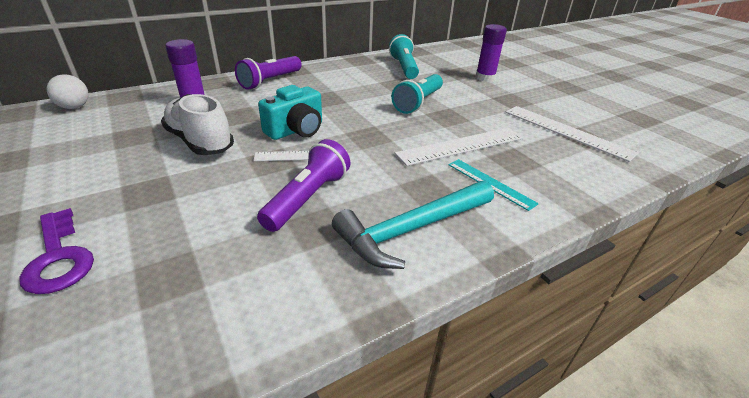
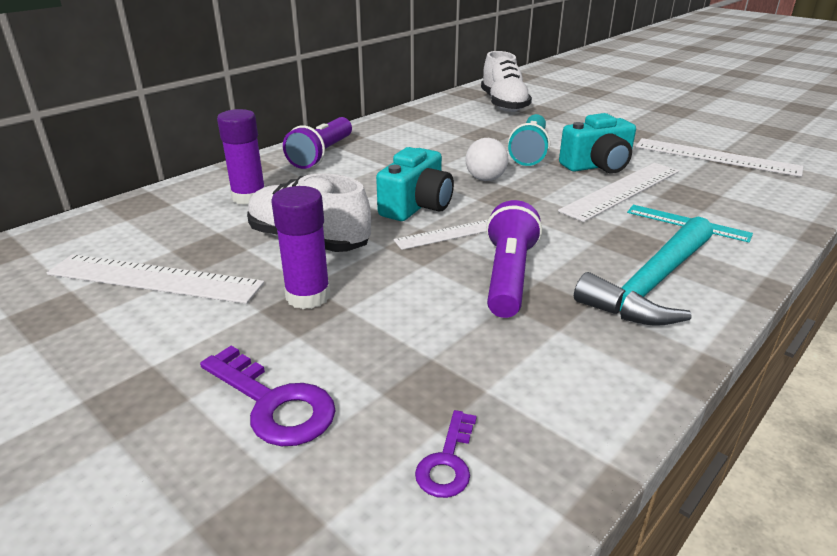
camera: 15 degrees left, 5 degrees down
white ball [47,74,89,109] -> white ball moved to [465,138,508,181]
turquoise flashlight [389,34,419,79] -> none
purple glue stick [475,24,507,82] -> purple glue stick moved to [272,186,330,309]
none -> white ruler [47,254,264,304]
none -> purple key [415,410,477,498]
none -> white shoe [481,51,532,112]
none -> turquoise camera [559,113,636,173]

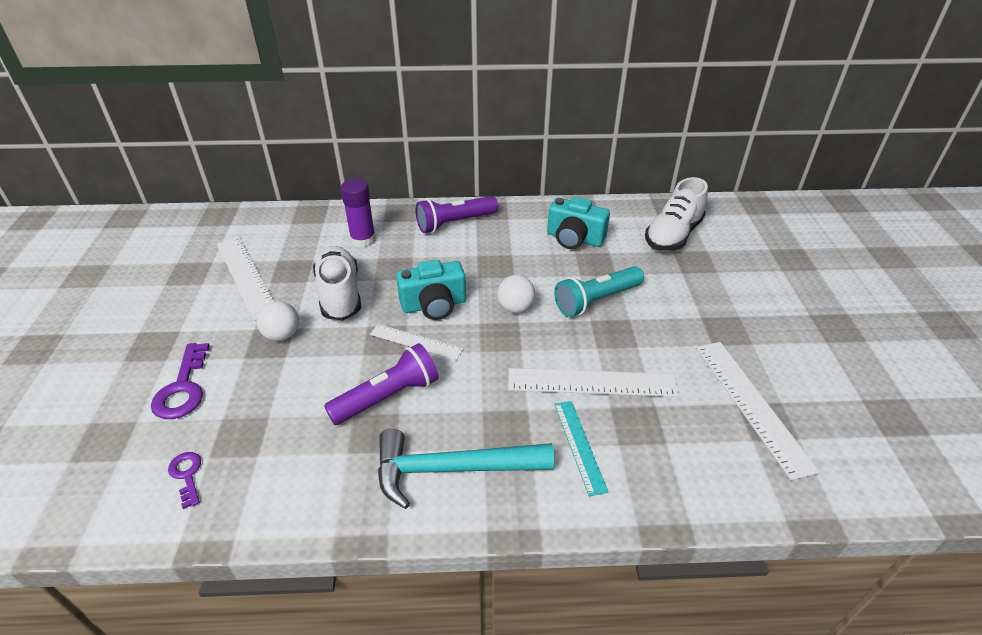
camera: 45 degrees right, 10 degrees up
purple glue stick [272,186,330,309] -> white ball [257,301,299,341]
purple key [415,410,477,498] -> purple key turned 90 degrees clockwise [168,452,201,509]
turquoise camera [559,113,636,173] -> turquoise camera moved to [547,197,610,249]

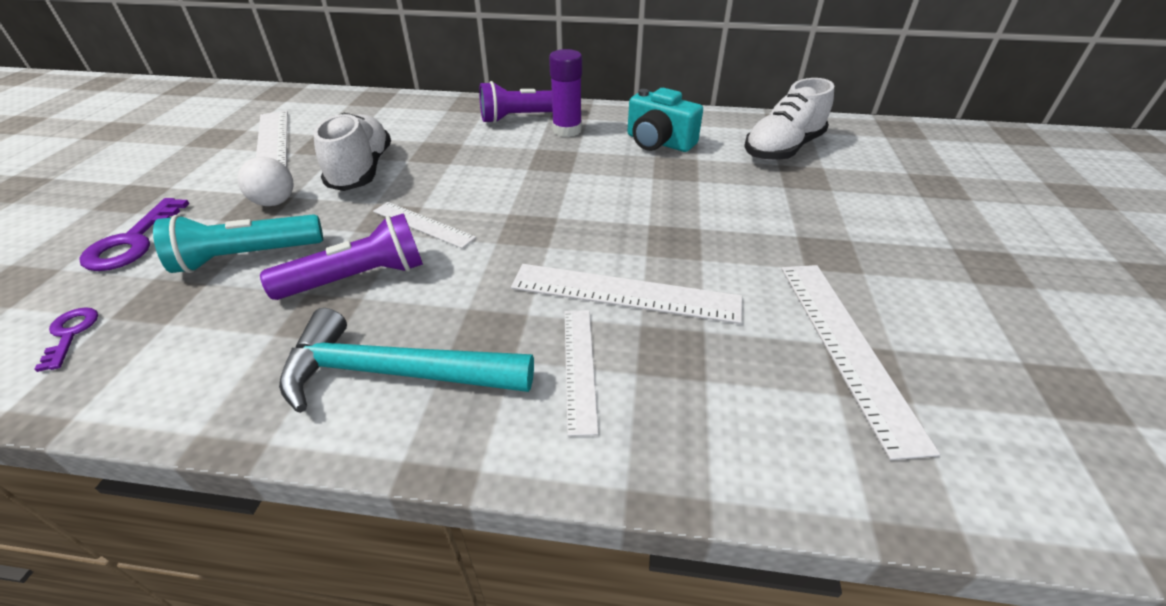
camera: 10 degrees right, 0 degrees up
purple glue stick [340,179,376,247] -> purple glue stick moved to [549,49,582,137]
turquoise camera [396,260,466,320] -> none
white ball [497,275,536,313] -> none
turquoise flashlight [554,266,644,317] -> turquoise flashlight moved to [153,214,323,273]
turquoise ruler [554,401,608,496] -> white ruler [565,310,598,436]

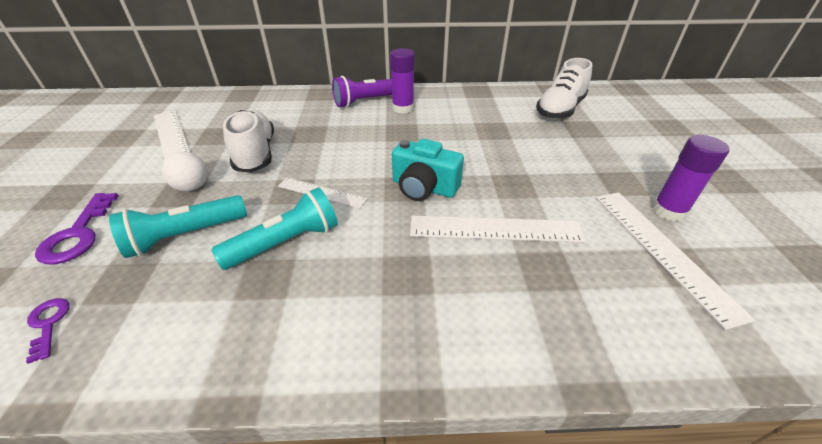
camera: 10 degrees left, 0 degrees up
purple flashlight [260,213,423,300] -> turquoise flashlight [211,187,338,270]
turquoise hammer [279,308,534,413] -> none
white ruler [565,310,598,436] -> none
turquoise camera [627,88,703,152] -> turquoise camera moved to [392,139,464,201]
none -> purple glue stick [652,135,729,221]

